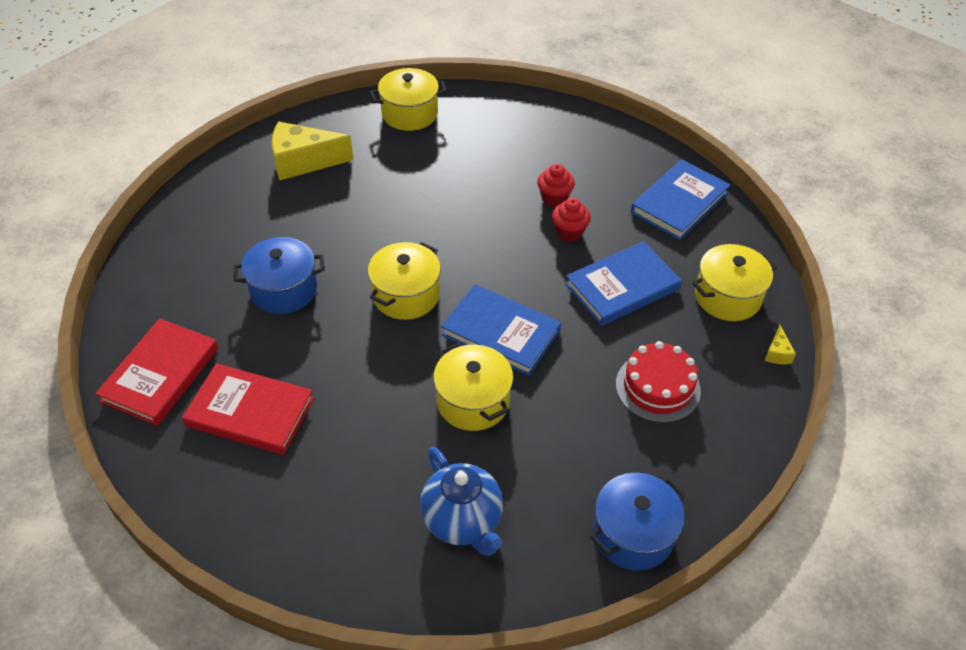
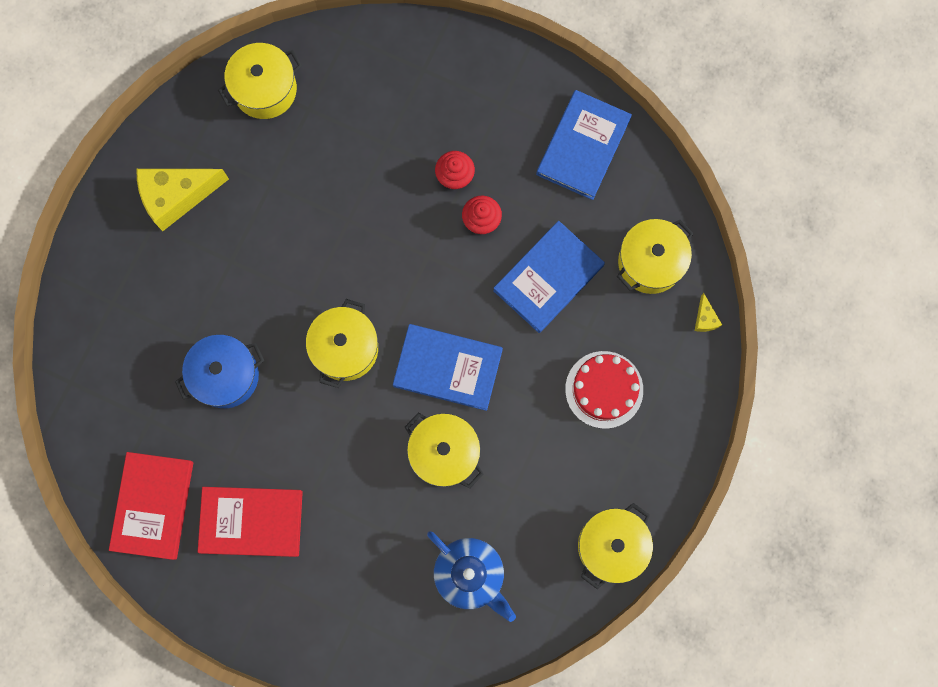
camera: 15 degrees left, 30 degrees up
blue pot [590,473,686,570] -> yellow pot [578,503,653,589]

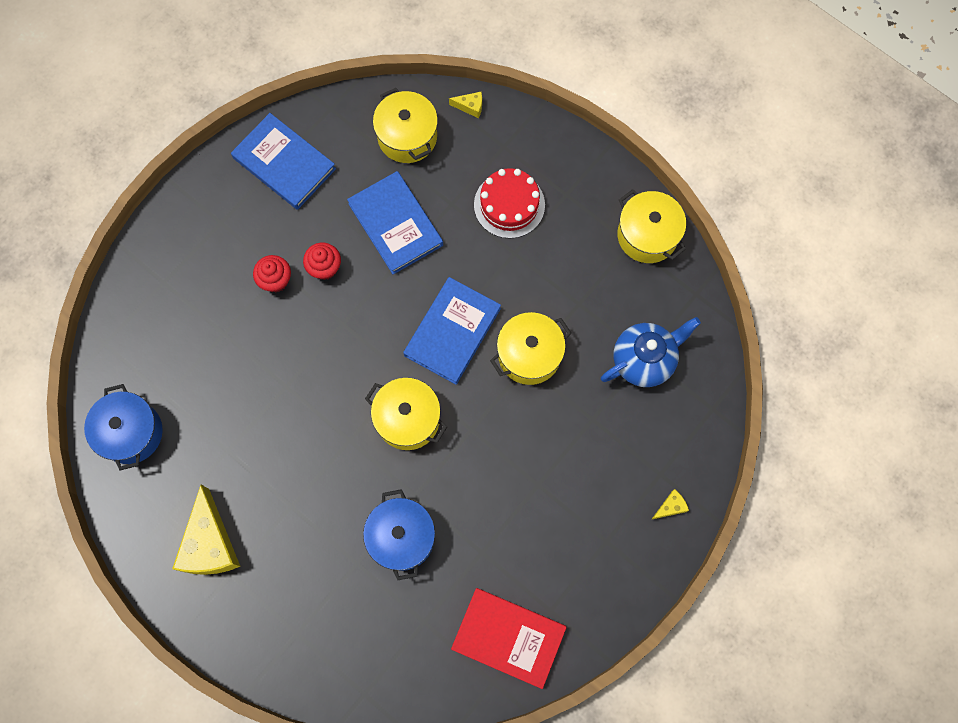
camera: 75 degrees left, 5 degrees down
red book [198,487,303,557] -> none
yellow pot [218,43,302,119] -> blue pot [84,384,163,471]
none -> yellow cheese [651,489,689,520]

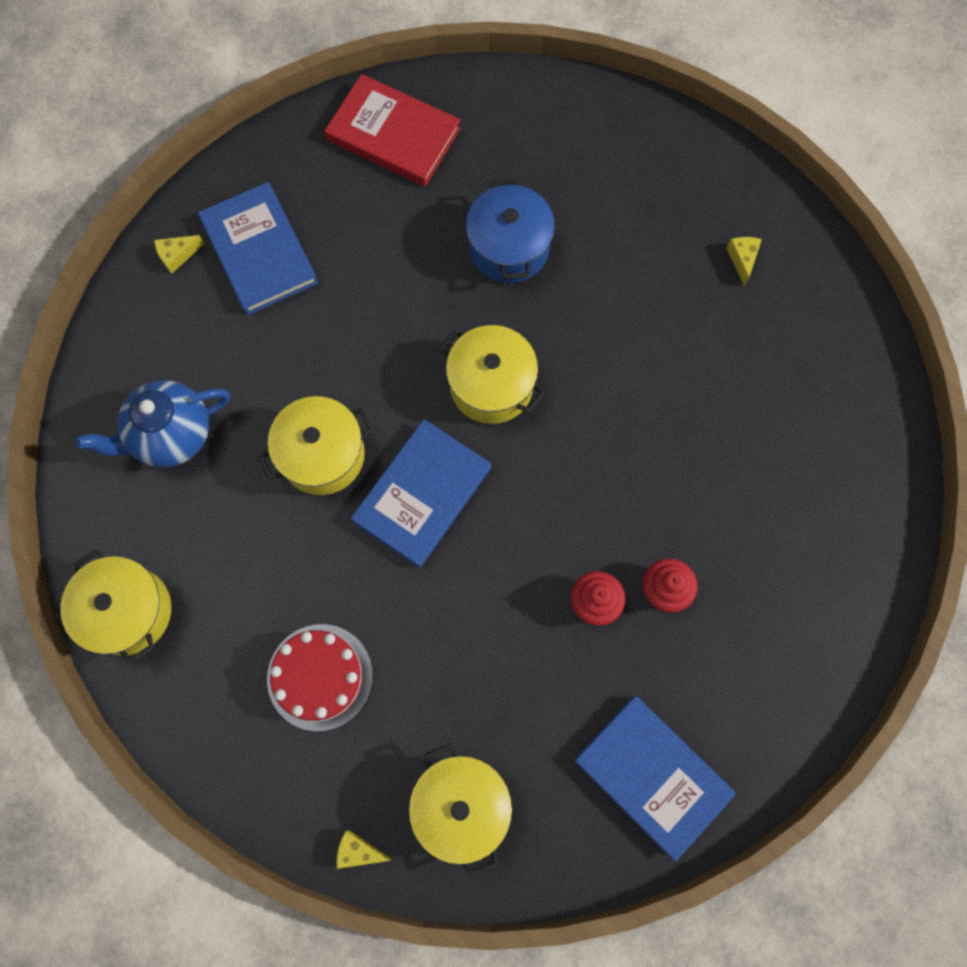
camera: 175 degrees left, 0 degrees up
blue pot [84,384,163,471] -> none
yellow cheese [172,485,241,575] -> yellow cheese [727,237,762,286], size x0.43
blue book [347,171,443,275] -> blue book moved to [198,182,318,315]

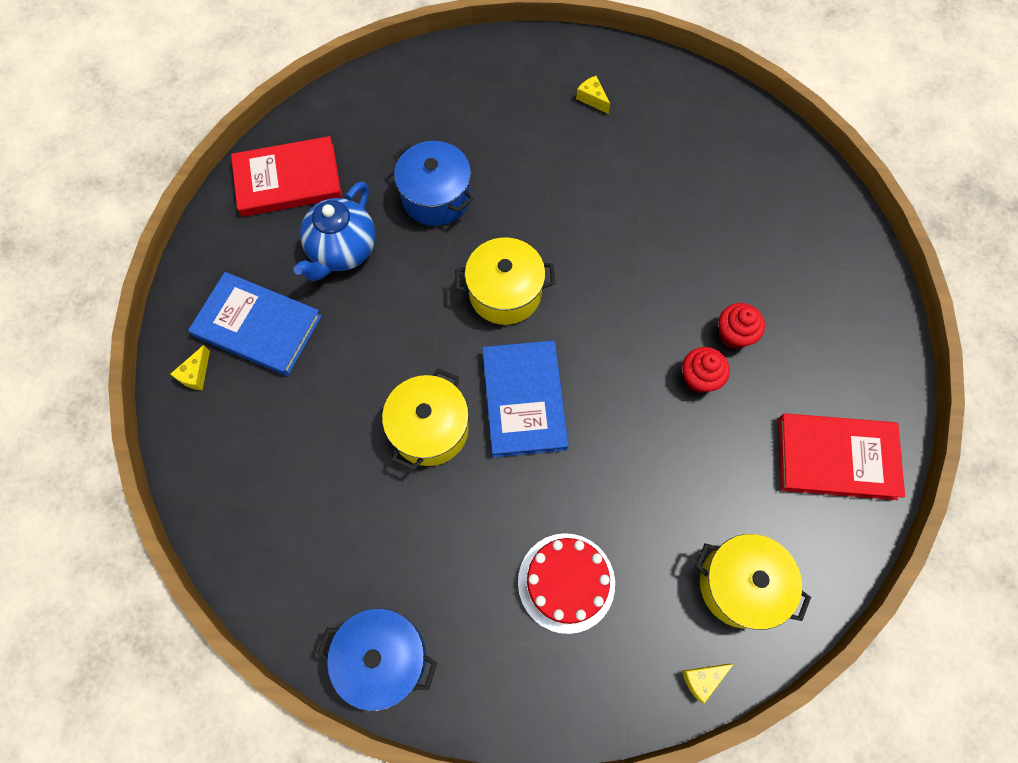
camera: 40 degrees left, 5 degrees down
yellow pot [61,549,171,664] -> blue pot [317,608,437,711]
blue teapot [75,380,230,467] -> blue teapot moved to [293,182,376,281]
blue book [574,696,736,861] -> red book [778,413,905,500]

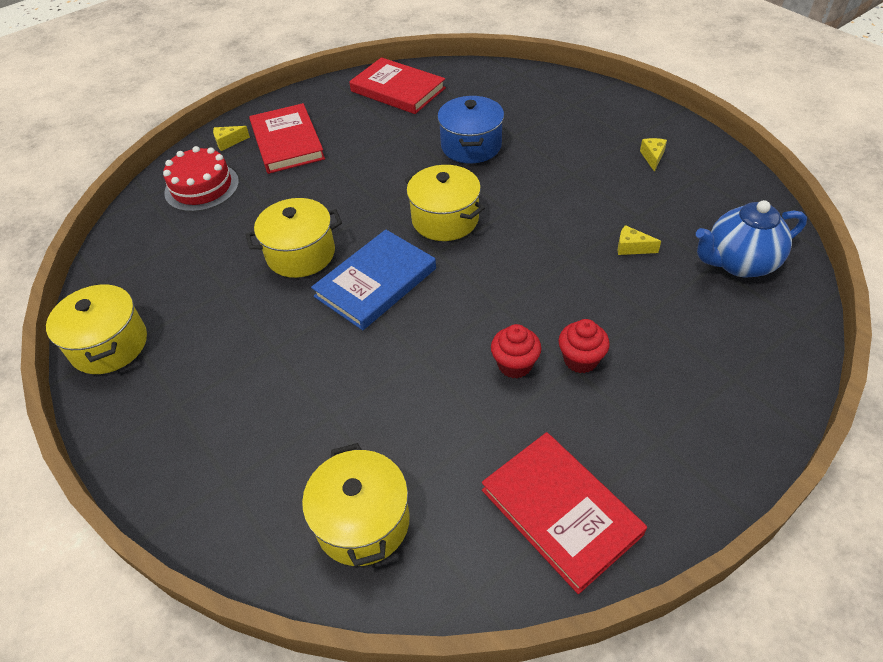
camera: 50 degrees right, 20 degrees down
blue book [188,272,322,376] -> red book [249,103,325,174]
blue teapot [293,182,376,281] -> blue teapot moved to [696,200,807,277]
blue pot [317,608,437,711] -> yellow pot [46,283,147,374]
red cake [518,533,615,634] -> red cake moved to [163,146,239,212]
yellow cheese [682,664,734,703] -> yellow cheese moved to [618,225,661,255]

